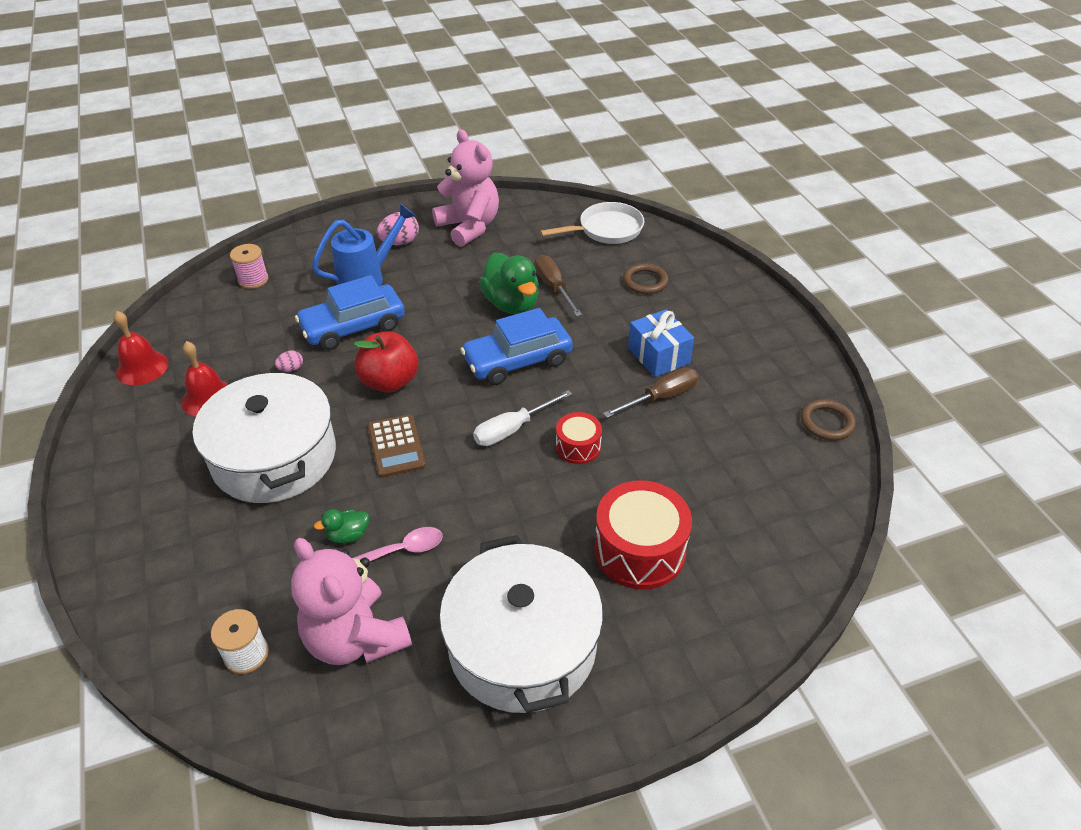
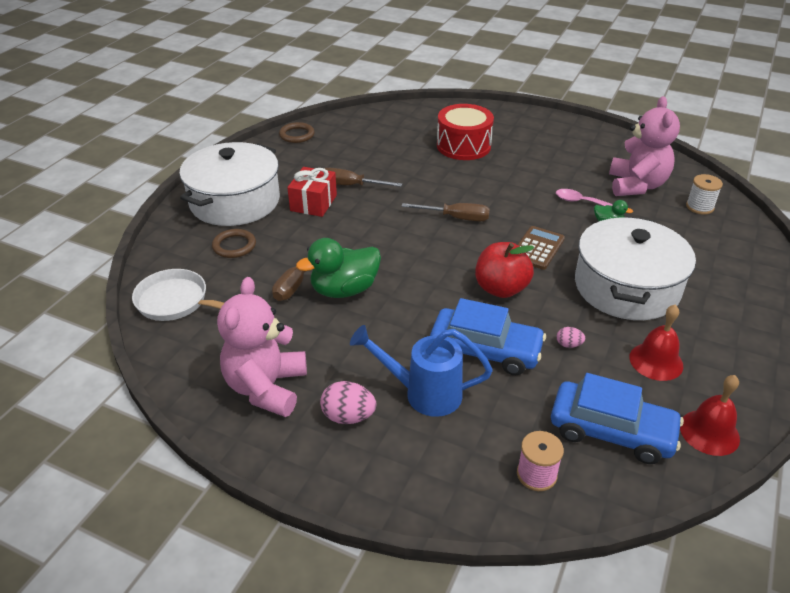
camera: 135 degrees left, 5 degrees down
white pot [439,535,603,713] -> white pot moved to [179,142,280,226]
blue car [460,308,573,385] -> blue car moved to [551,373,684,464]
white screwdriver [473,390,572,446] -> brown screwdriver [402,203,490,221]
green duck [479,252,539,314] -> green duck turned 135 degrees counterclockwise [296,238,381,298]
red drum [556,412,602,464] -> none
blue gift [628,309,694,377] -> red gift [287,167,337,217]

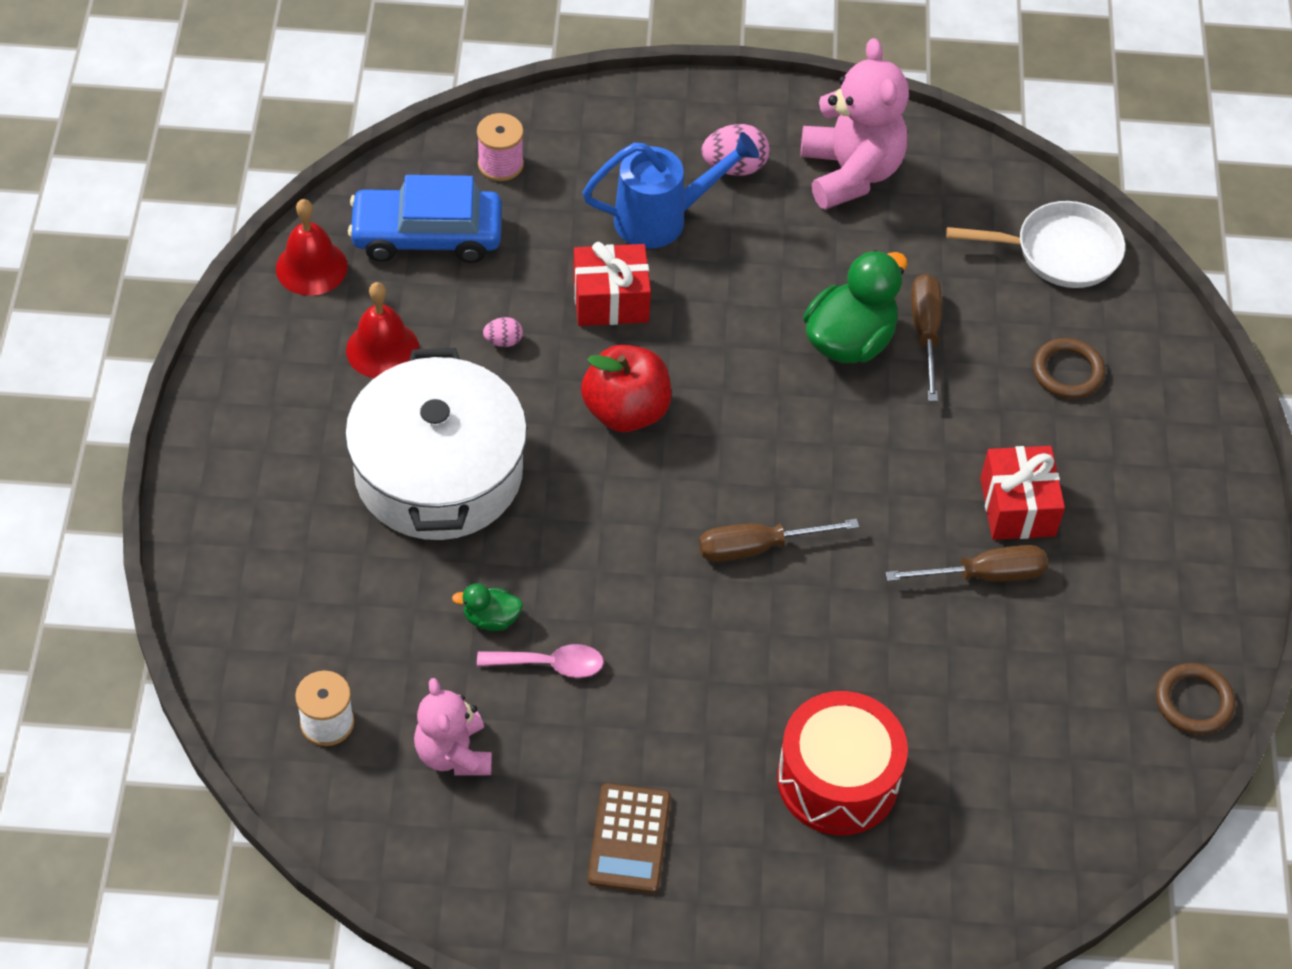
camera: 155 degrees right, 15 degrees up
white pot [179,142,280,226] -> none
blue car [430,298,546,375] -> red gift [573,242,651,326]
brown calculator [517,226,565,270] -> brown calculator moved to [588,783,671,894]
pink teddy bear [609,96,680,196] -> pink teddy bear [414,678,492,776], size x0.63

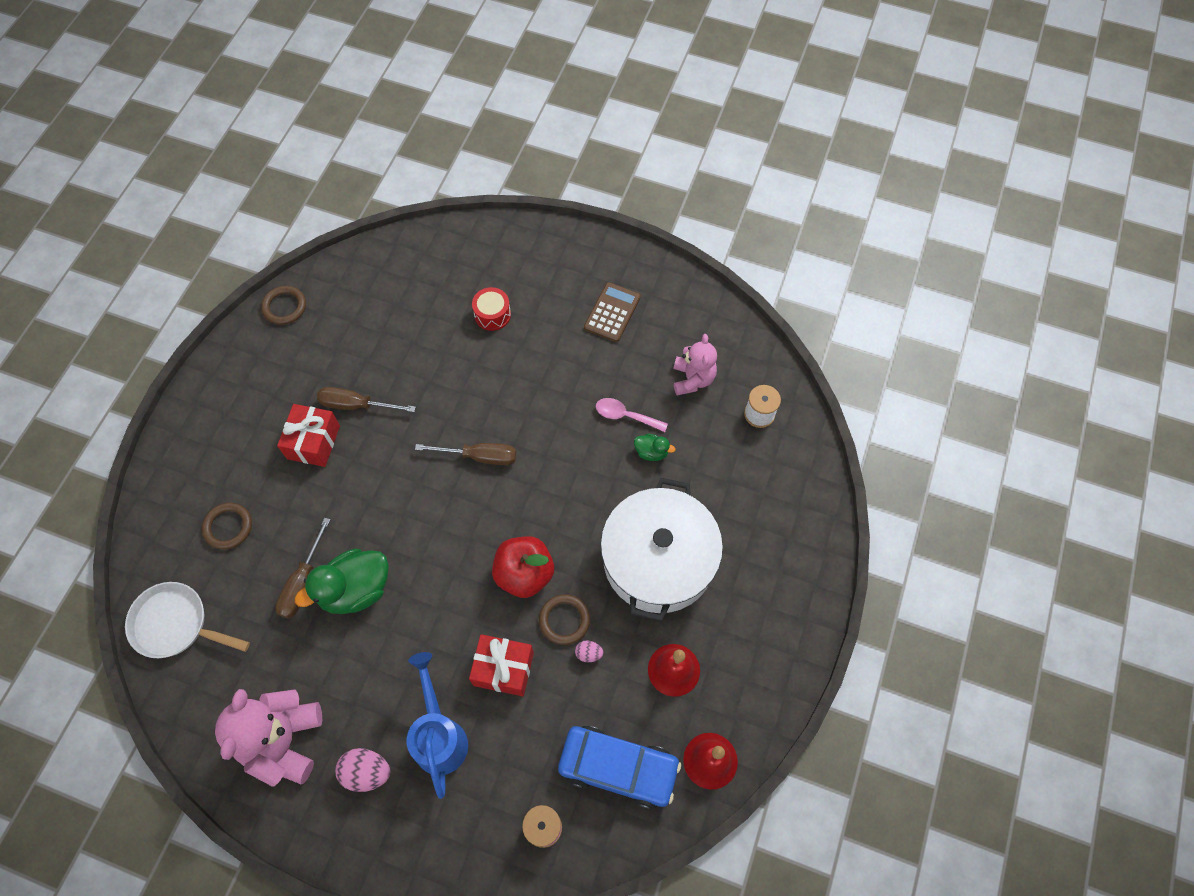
camera: 160 degrees left, 10 degrees up
blue watering can [582,132,759,249] -> blue watering can turned 75 degrees clockwise [407,652,468,799]
red drum [777,691,908,835] -> red drum [472,287,511,331], size x0.55
none -> brown ring [539,594,590,645]

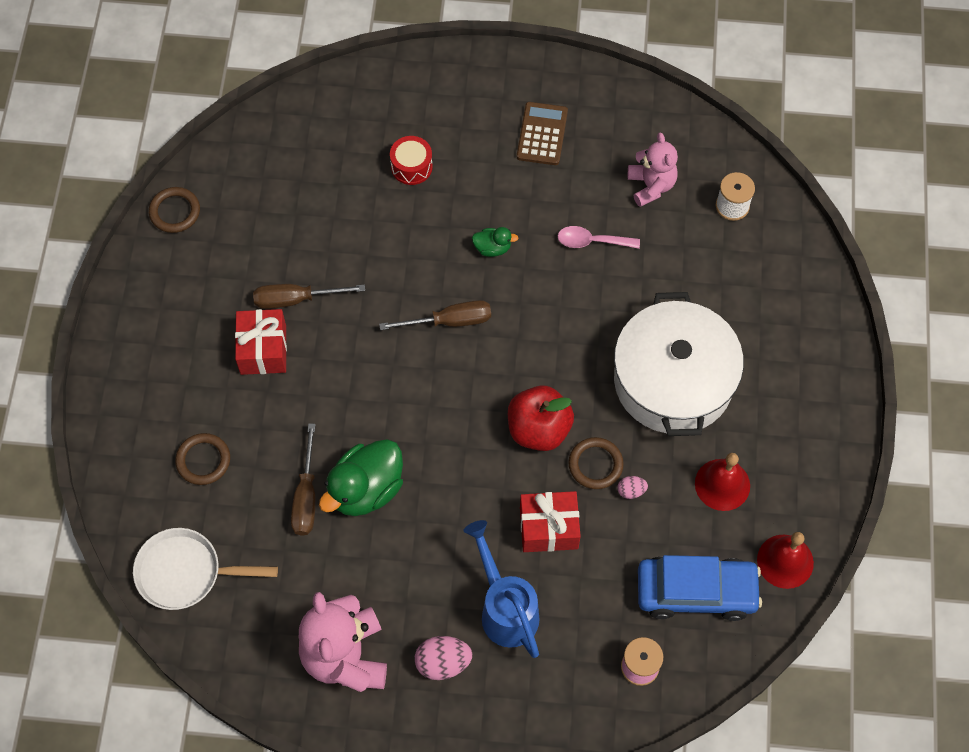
camera: 15 degrees left, 0 degrees up
green duck [634,434,676,461] -> green duck moved to [472,227,518,257]

